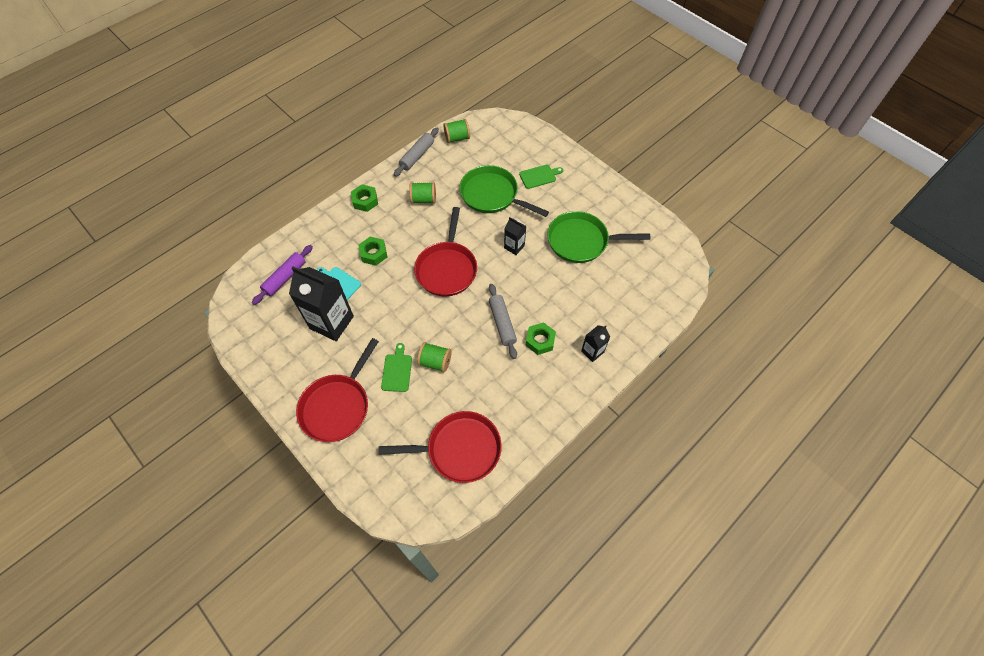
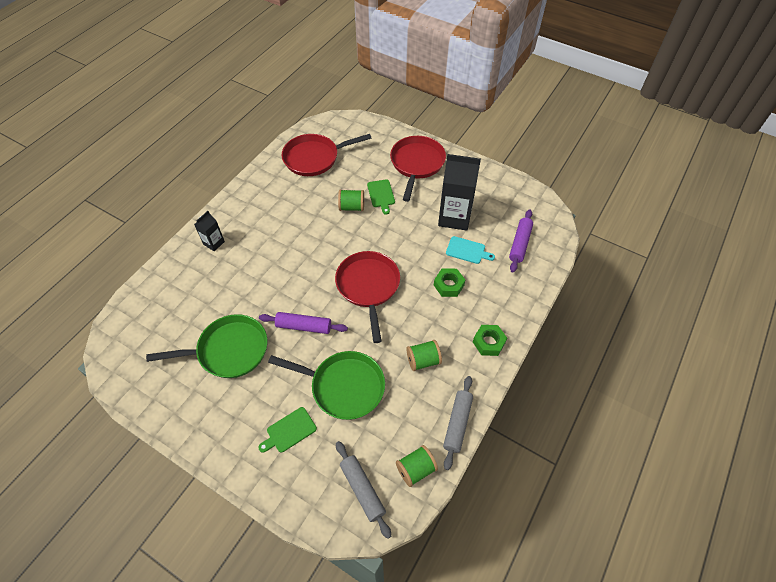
camera: 165 degrees right, 5 degrees down
grey rolling pin [489,284,517,359] -> grey rolling pin moved to [336,441,391,539]
black carton [504,217,526,255] -> purple rolling pin [259,312,348,334]
green nut [525,322,556,355] -> none

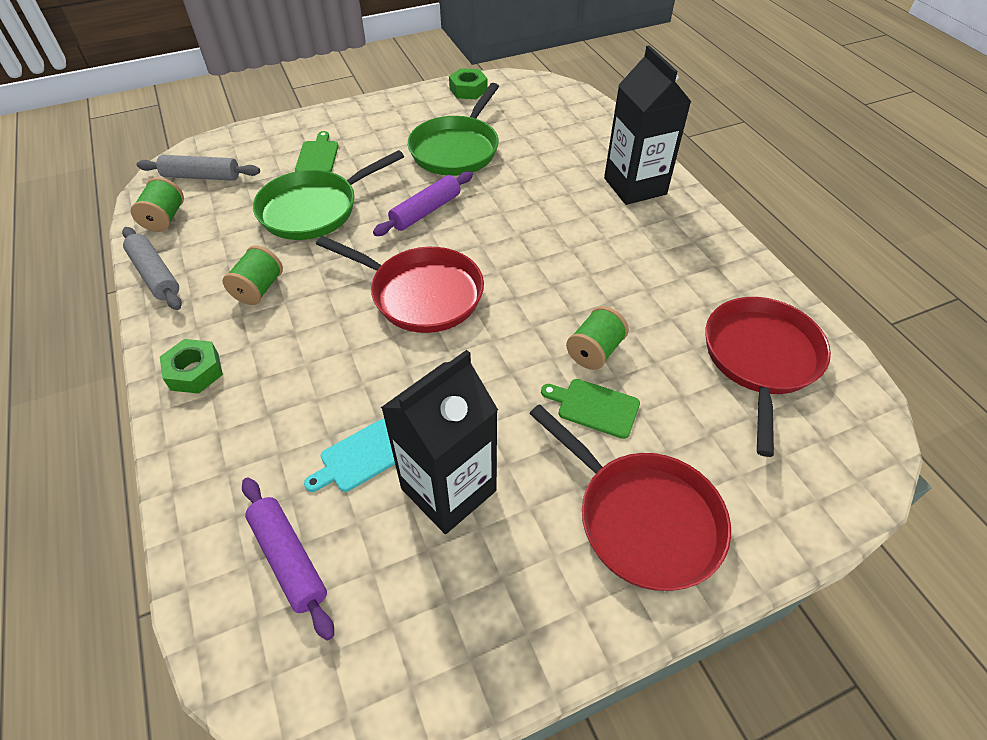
camera: 125 degrees right, 5 degrees down
black carton [194,211,225,251] -> black carton [604,45,691,205], size x2.00
green nut [434,268,465,297] -> green nut moved to [449,68,488,99]

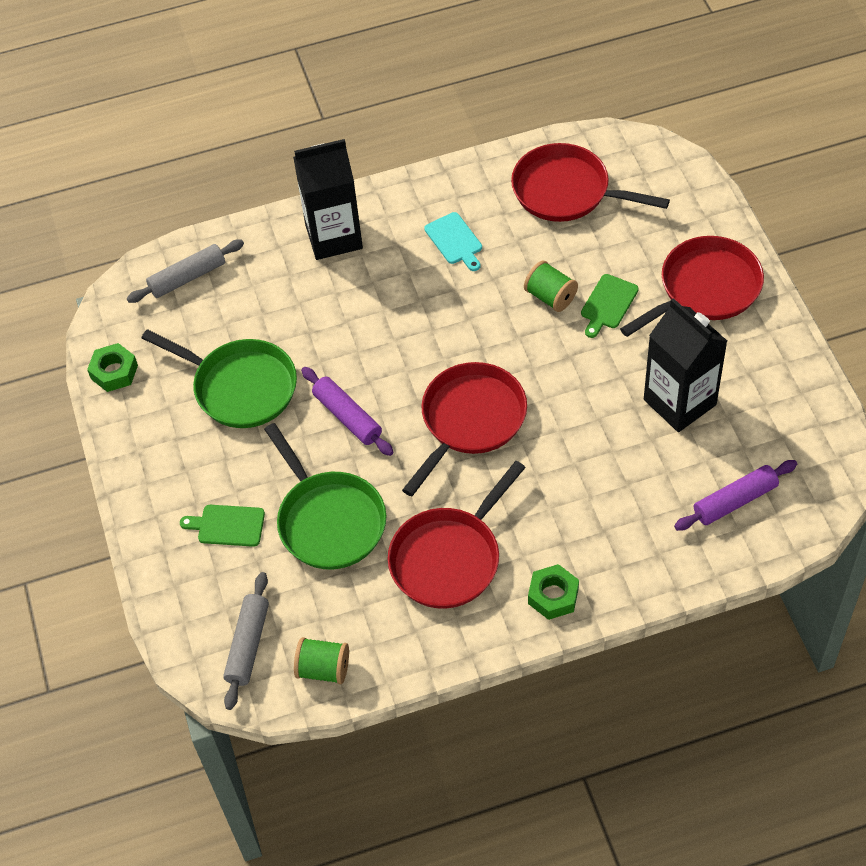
camera: 80 degrees left, 5 degrees up
grey rolling pin [122,227,182,310] -> grey rolling pin moved to [127,240,244,303]
green spool [223,245,283,305] -> red pan [388,461,526,609]
turquoise cutting board [304,419,395,492] -> turquoise cutting board moved to [424,212,482,271]

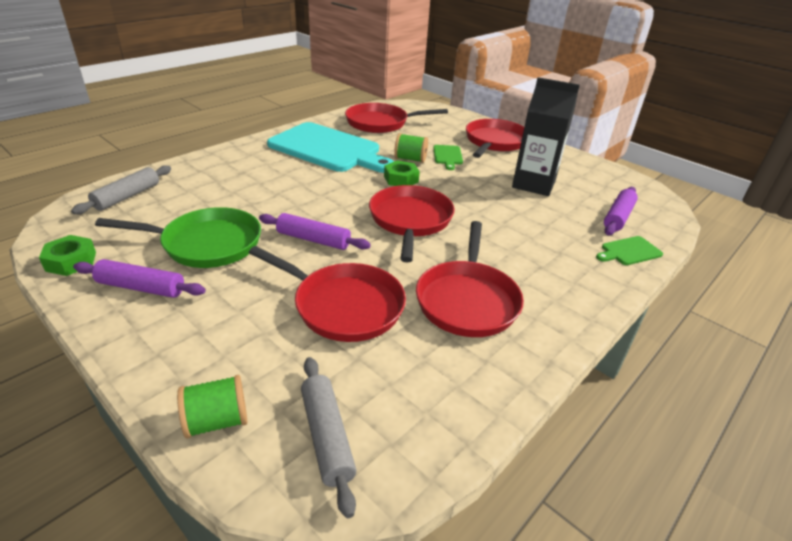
camera: 35 degrees left, 20 degrees down
green cutting board [180,505,265,547] -> green cutting board moved to [596,236,663,265]
green pan [264,423,386,570] -> red pan [249,246,406,342]
black carton [293,139,363,260] -> none
green spool [294,637,349,684] -> green spool moved to [177,375,247,438]
turquoise cutting board [424,212,482,271] -> turquoise cutting board [267,122,394,173], size x2.48
green nut [528,564,579,620] -> green nut moved to [384,160,420,186]
none -> purple rolling pin [73,259,206,298]

